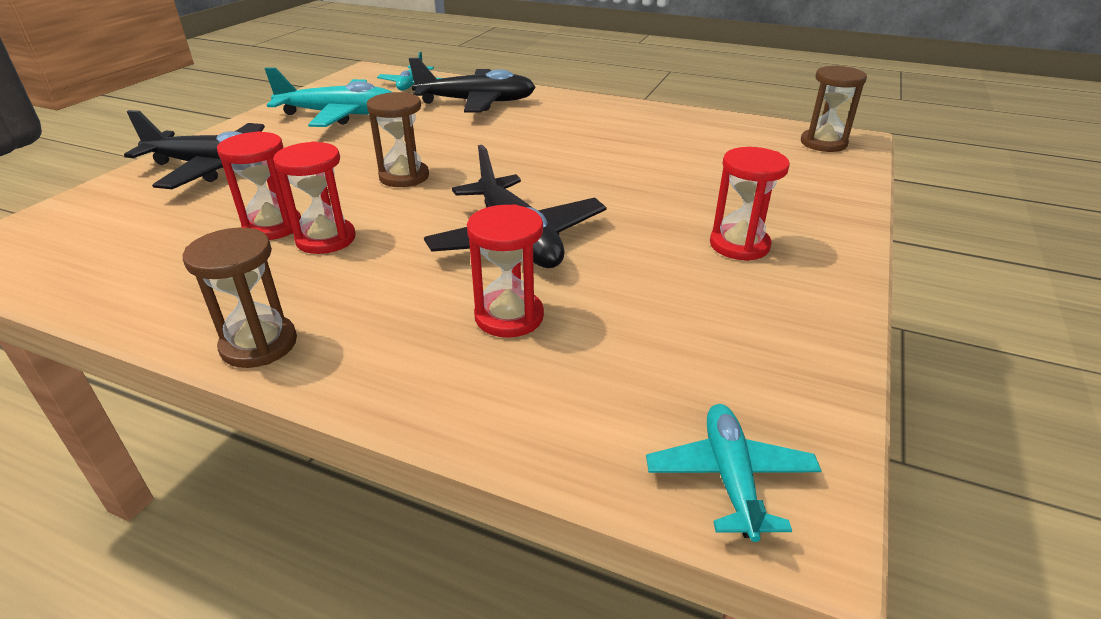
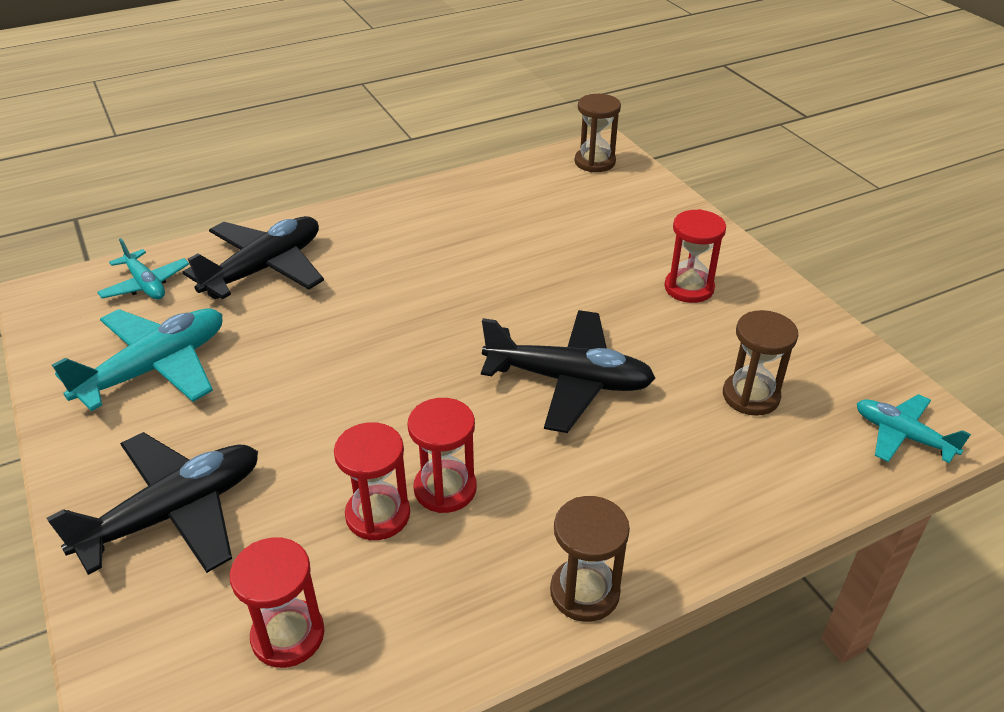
camera: 50 degrees left, 5 degrees up
brown hourglass [367,92,429,187] -> brown hourglass moved to [723,310,799,416]
red hourglass [467,204,544,338] -> red hourglass moved to [230,537,325,668]

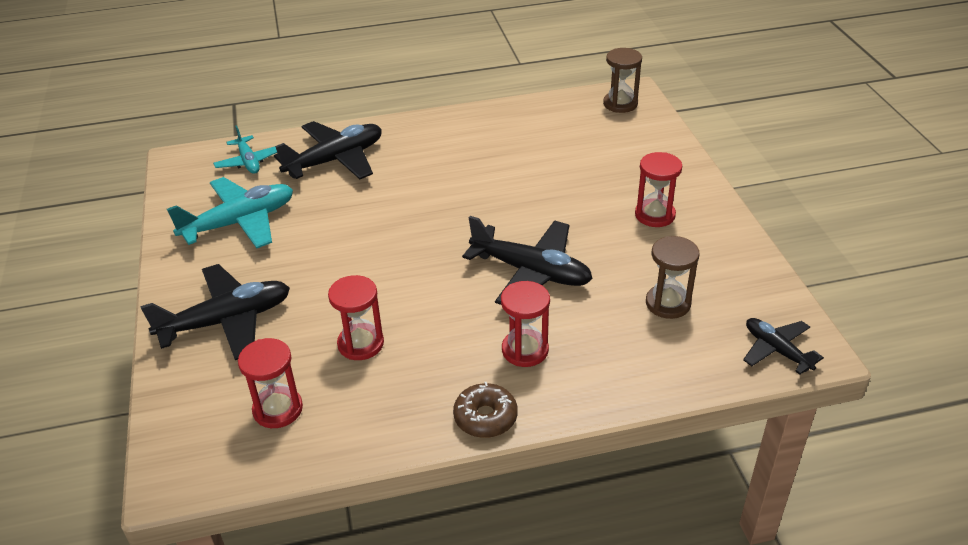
camera: 15 degrees right, 0 degrees up
red hourglass [407,398,477,513] -> red hourglass moved to [501,281,550,367]
brown hourglass [550,496,630,622] -> brown donut [453,382,518,438]
turquoise plane [857,394,971,463] -> black plane [743,318,824,375]

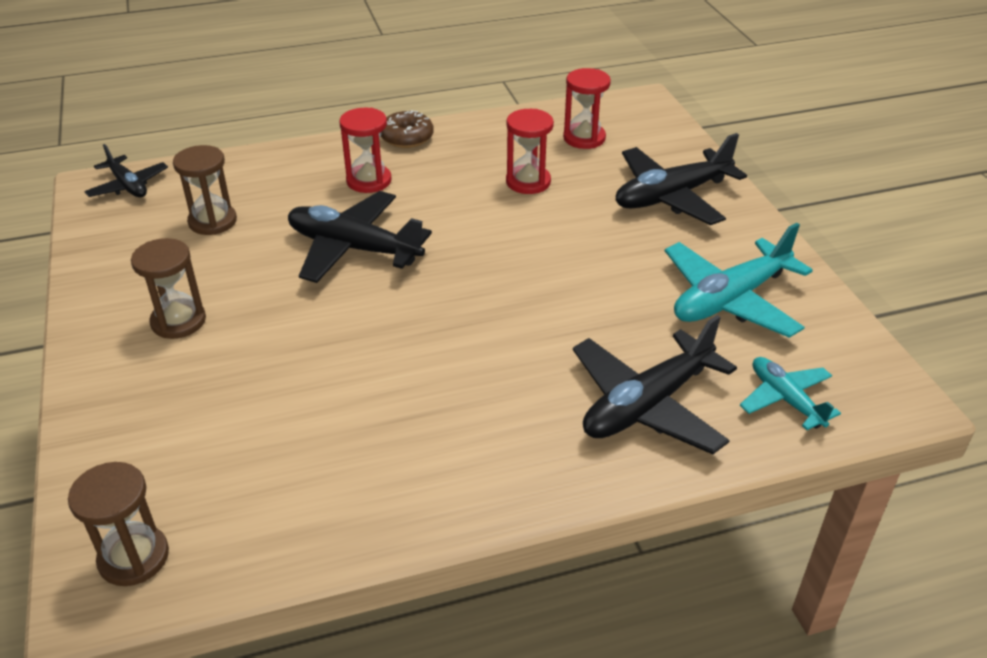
camera: 175 degrees right, 0 degrees up
red hourglass [635,152,682,227] -> brown hourglass [131,238,206,339]

